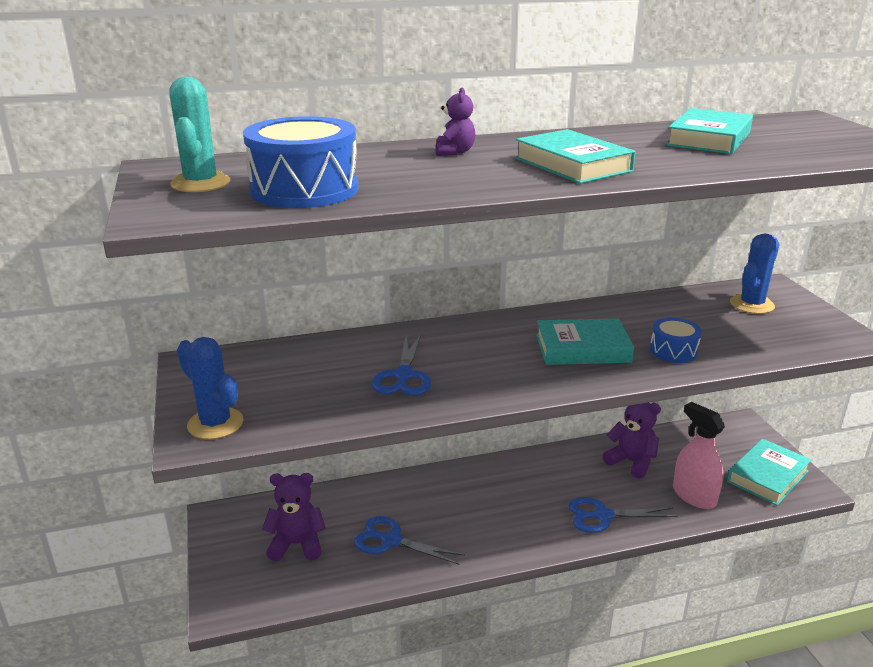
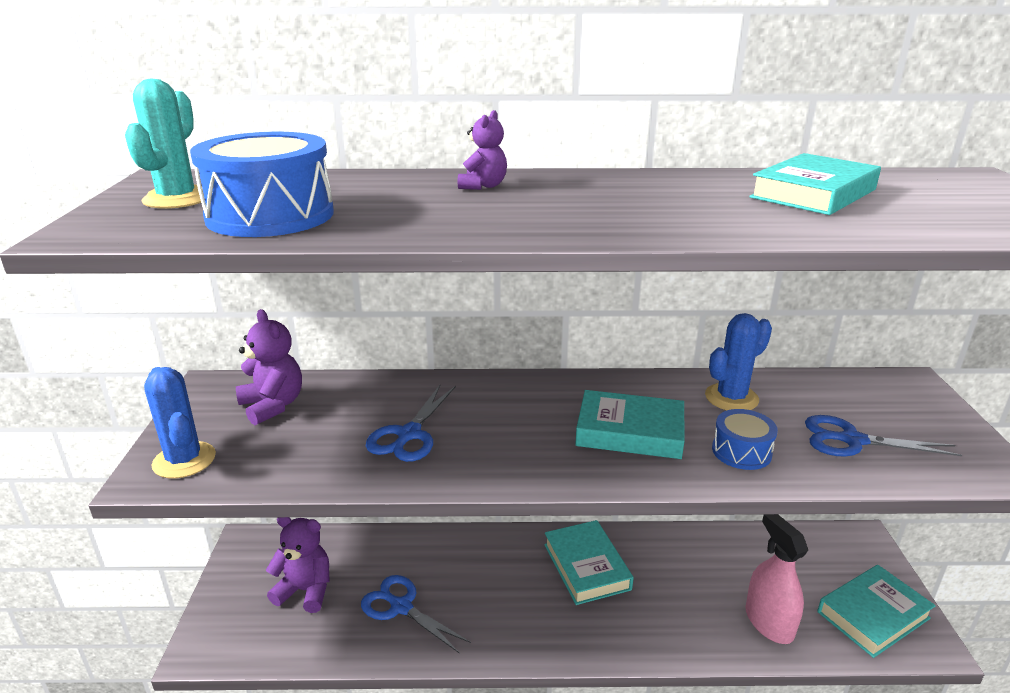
camera: 15 degrees right, 0 degrees up
turquoise book [515,129,636,184] -> turquoise book moved to [544,520,634,605]
blue scissors [568,497,678,533] -> blue scissors moved to [805,415,962,456]
purple teddy bear [603,403,661,479] -> purple teddy bear moved to [236,309,302,425]
blue cactus [730,233,779,314] -> blue cactus moved to [705,313,772,410]

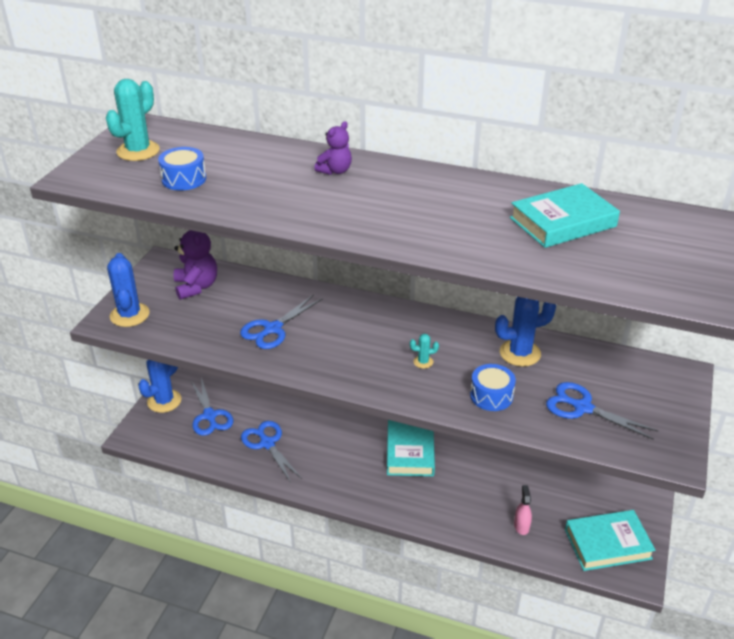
camera: 20 degrees right, 10 degrees up
blue drum [190,132,334,237] -> blue drum [158,147,206,190], size x0.55
purple teddy bear [266,517,330,613] -> blue scissors [191,377,234,436]
turquoise book [575,390,685,459] -> turquoise cactus [410,334,439,369]
pink spray bottle [746,514,808,644] -> pink spray bottle [514,485,532,535], size x0.52
none -> blue cactus [138,360,182,413]

